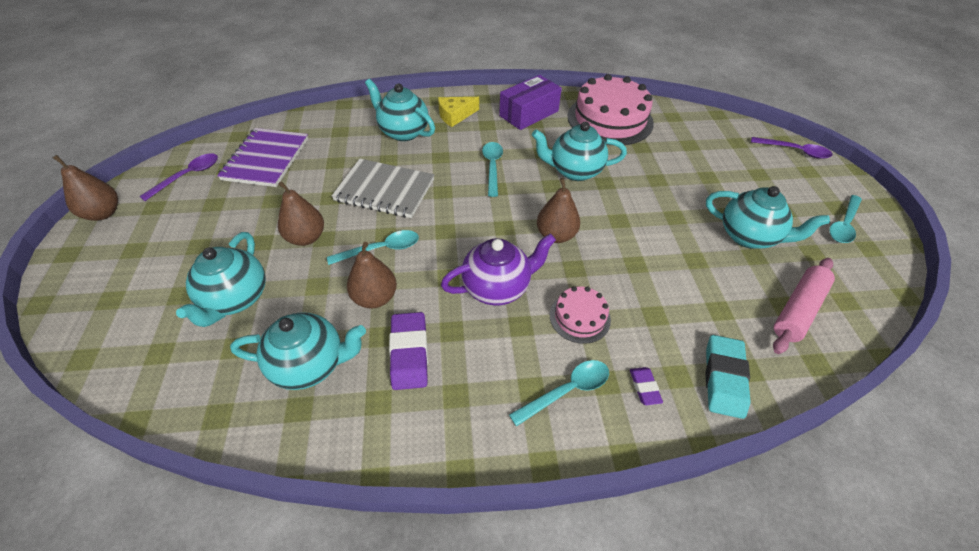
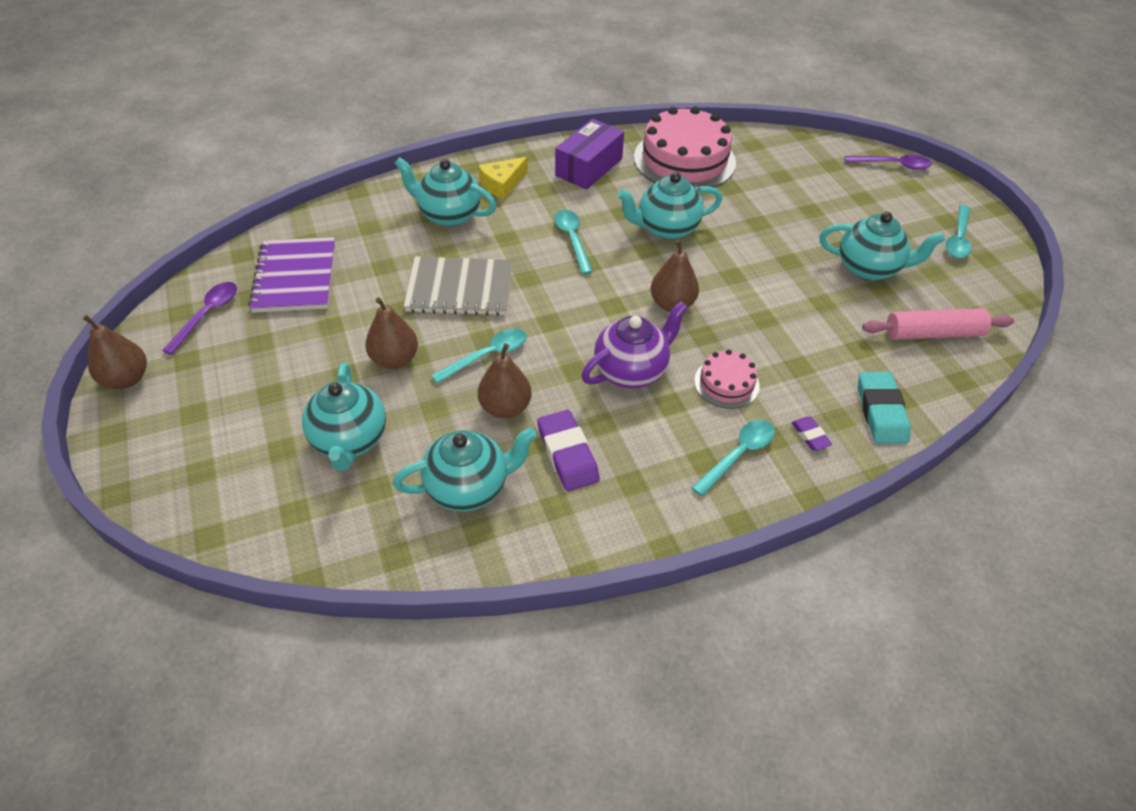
camera: 15 degrees left, 0 degrees up
pink rolling pin [773,258,835,354] -> pink rolling pin turned 60 degrees clockwise [862,308,1014,340]

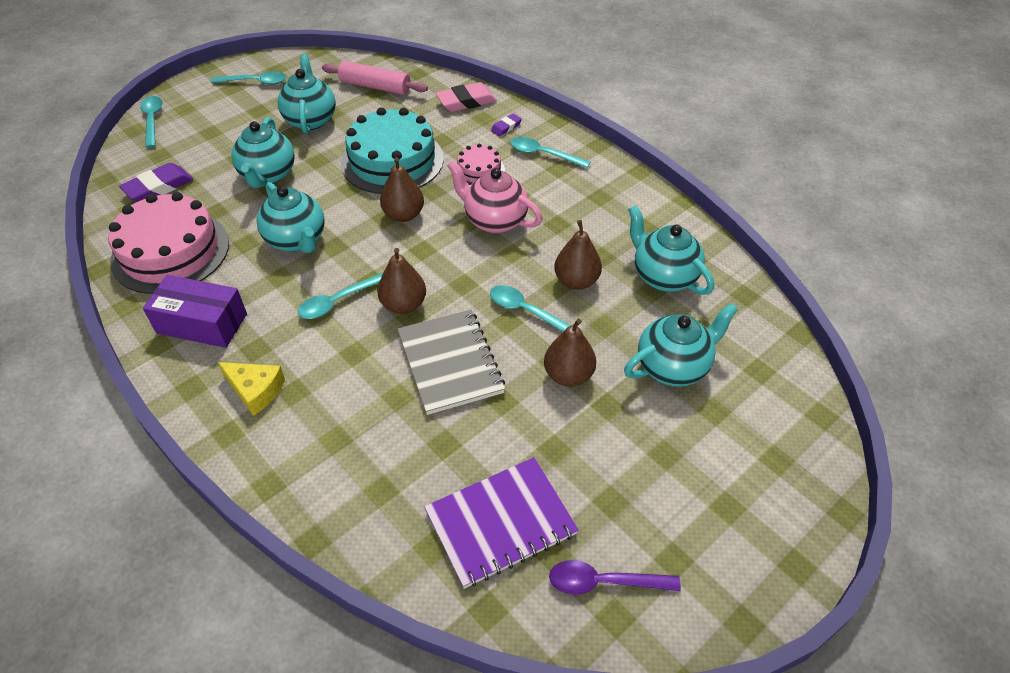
camera: 110 degrees left, 0 degrees up
brown pear [83,315,147,389] -> brown pear moved to [377,248,426,314]
turquoise teapot [395,157,497,227] -> turquoise teapot moved to [231,117,295,188]
purple eraser [537,410,600,491] -> purple eraser moved to [119,163,193,202]
purple teapot [581,301,688,389] -> pink teapot [447,160,543,234]
purple spoon [845,155,932,170] -> turquoise spoon [140,96,163,148]
turquoise eraser [858,372,911,444] -> pink eraser [436,82,496,112]
pink rolling pin [862,308,1014,340] -> pink rolling pin turned 45 degrees counterclockwise [322,61,428,95]
none -> turquoise cake [341,107,444,194]

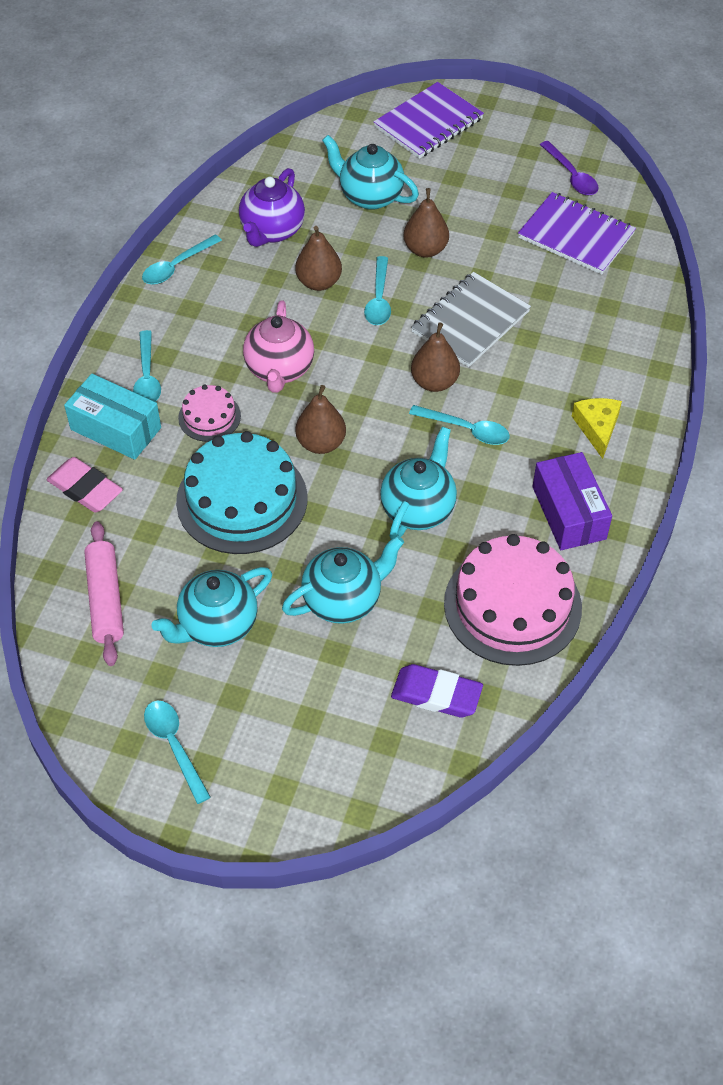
camera: 120 degrees left, 5 degrees up
turquoise spoon [140,96,163,148] -> turquoise spoon moved to [142,234,222,285]
purple eraser [491,113,522,136] -> turquoise box [64,374,161,460]
turquoise teapot [628,205,714,295] -> purple teapot [239,168,305,247]
none -> purple notebook [374,82,484,159]

